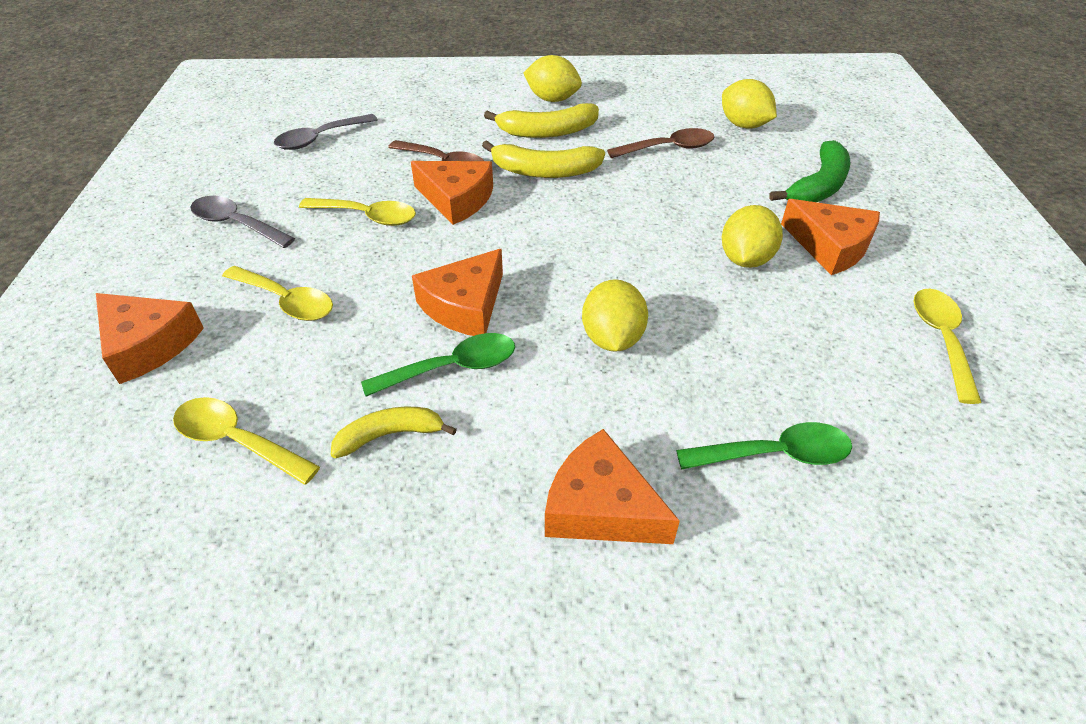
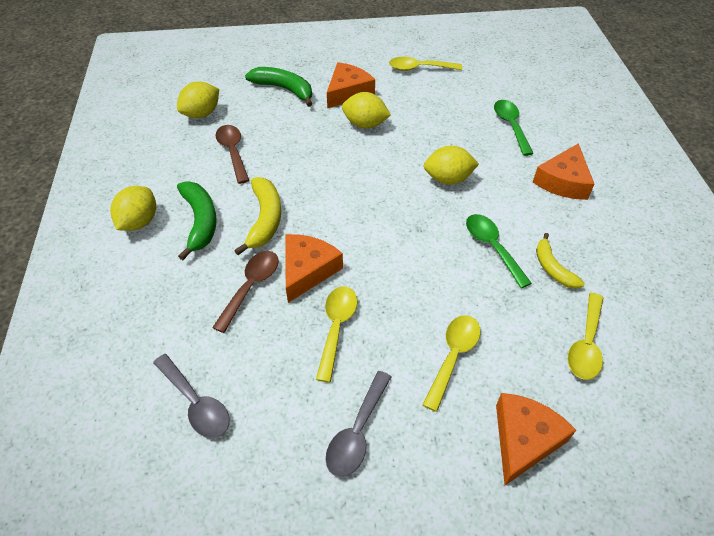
camera: 95 degrees left, 5 degrees up
orange cheese [412,249,503,336] -> none
yellow banana [484,103,599,138] -> green banana [177,182,217,260]

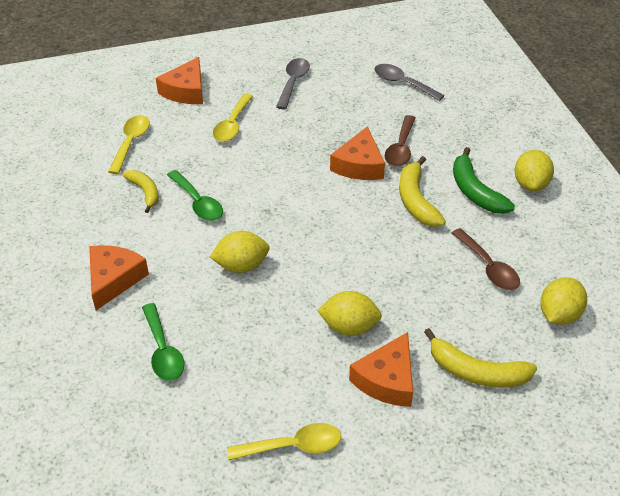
camera: 170 degrees right, 5 degrees down
green banana [245,67,312,107] -> yellow banana [424,328,537,388]
yellow spoon [316,286,358,383] -> none

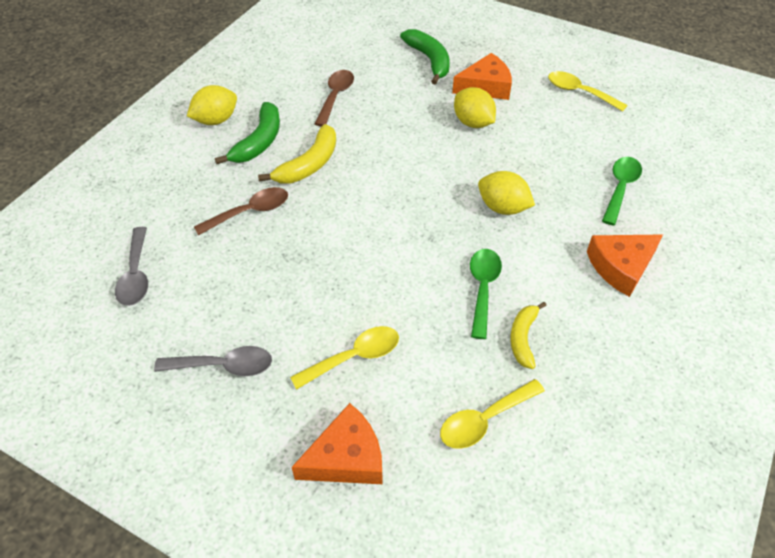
camera: 135 degrees left, 5 degrees up
grey spoon [276,58,310,109] -> grey spoon turned 150 degrees counterclockwise [154,346,272,376]
orange cheese [330,126,385,180] -> none
yellow banana [424,328,537,388] -> green banana [400,29,450,84]
yellow lemon [540,277,587,325] -> none

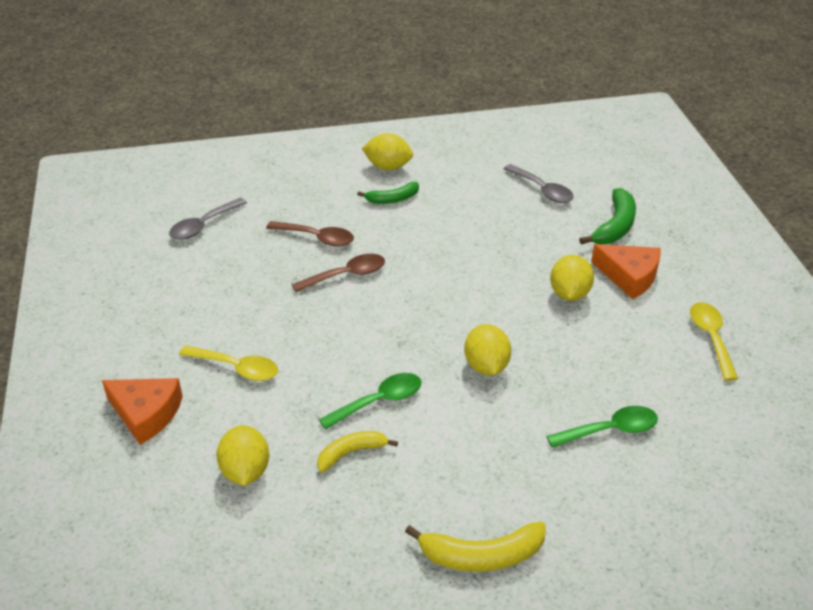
camera: 50 degrees right, 10 degrees down
grey spoon [154,346,272,376] -> grey spoon moved to [503,164,574,203]
green banana [215,102,280,164] -> green banana [357,182,419,204], size x0.66
yellow banana [258,124,336,183] -> yellow banana moved to [405,521,545,572]
brown spoon [315,70,354,127] -> brown spoon moved to [292,254,385,292]
yellow spoon [440,379,545,449] -> yellow lemon [216,425,269,486]
orange cheese [587,234,663,297] -> none

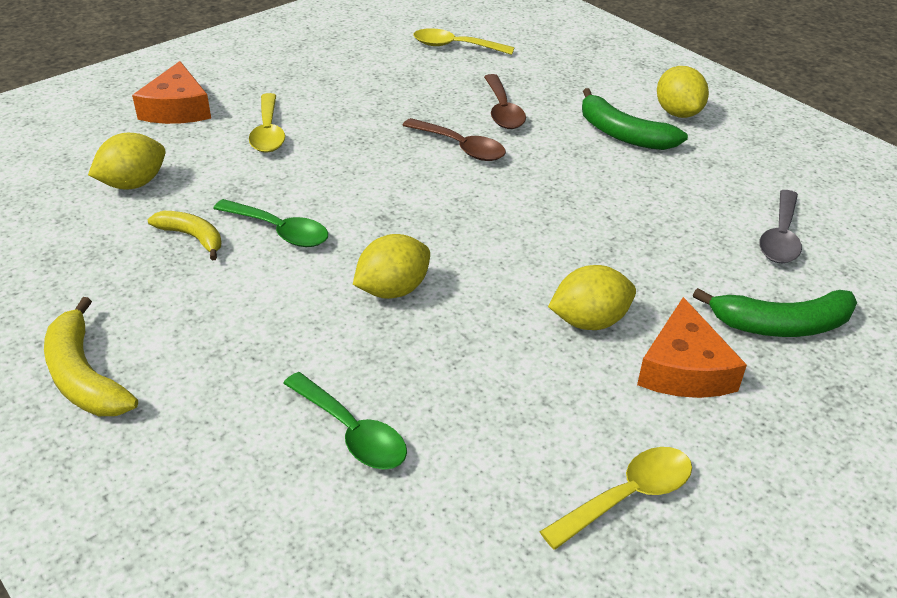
camera: 60 degrees right, 0 degrees up
grey spoon [169,198,247,240] -> yellow spoon [413,28,515,55]
green banana [357,182,419,204] -> green banana [582,88,688,150], size x1.52

